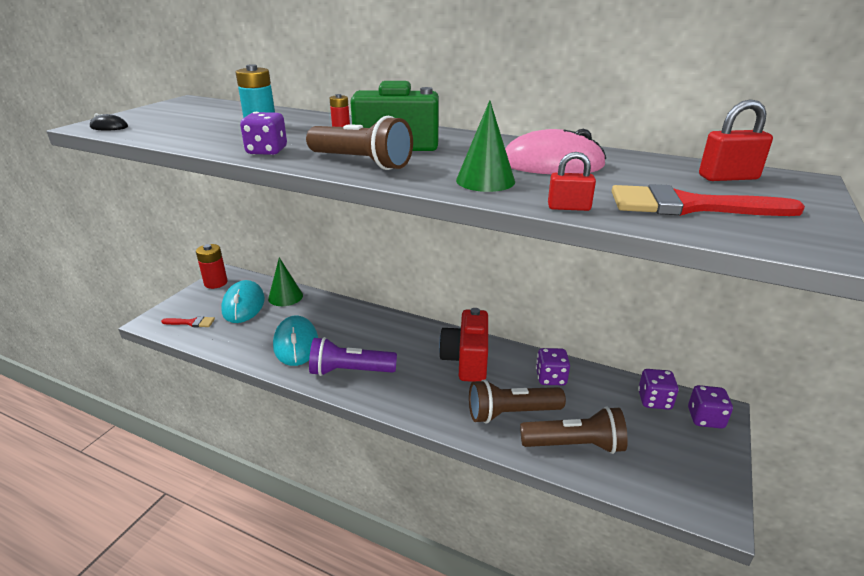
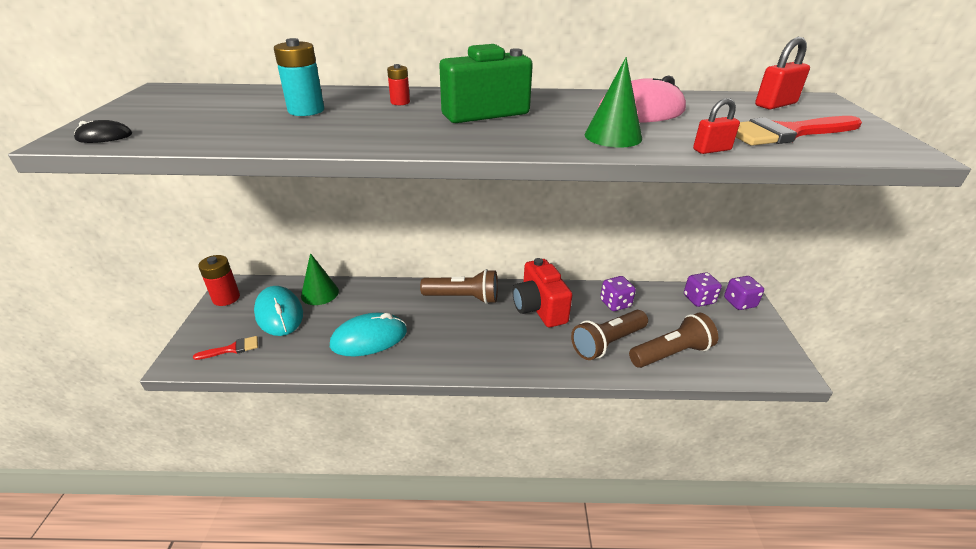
camera: 25 degrees left, 5 degrees up
purple dice [240,112,287,155] -> none
turquoise mouse [273,315,318,366] -> turquoise mouse turned 75 degrees counterclockwise [330,312,407,357]
brown flashlight [306,116,413,170] -> brown flashlight moved to [420,269,498,304]
purple flashlight [309,337,397,376] -> none

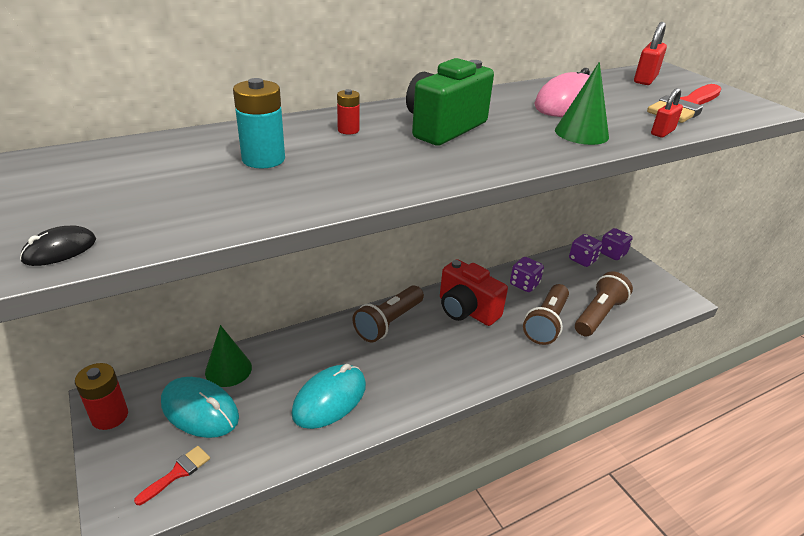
camera: 30 degrees left, 0 degrees up
brown flashlight [420,269,498,304] -> brown flashlight turned 150 degrees clockwise [353,285,424,342]

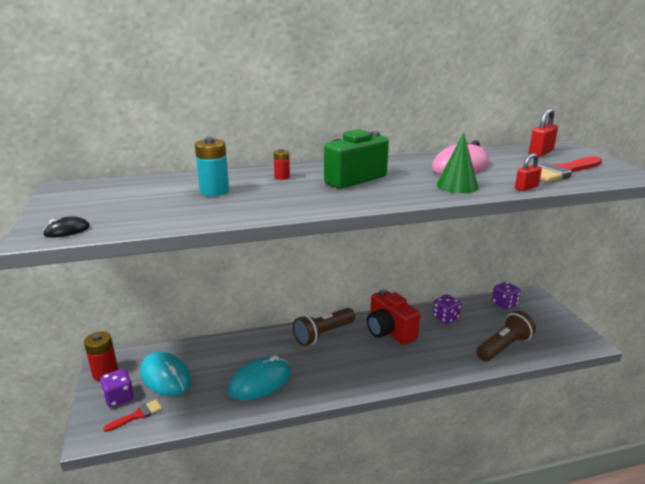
camera: 15 degrees right, 10 degrees down
green cone [205,325,252,387] -> none
brown flashlight [523,284,569,345] -> none
purple dice [600,228,632,260] -> purple dice moved to [100,369,134,408]

